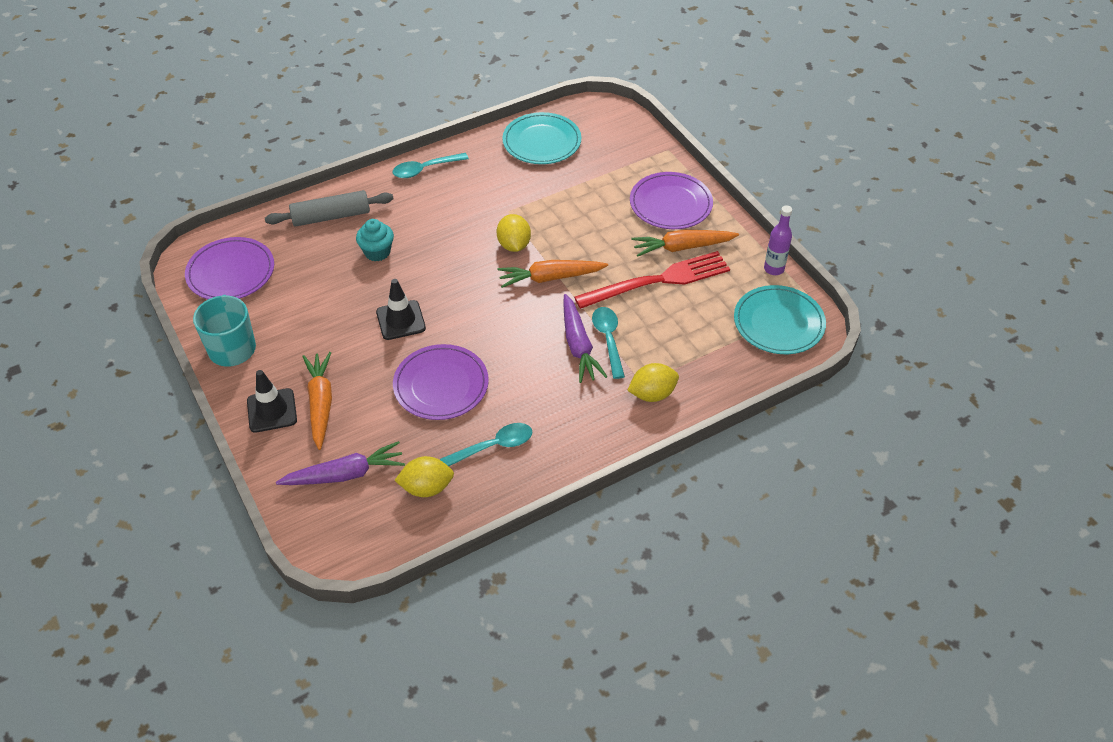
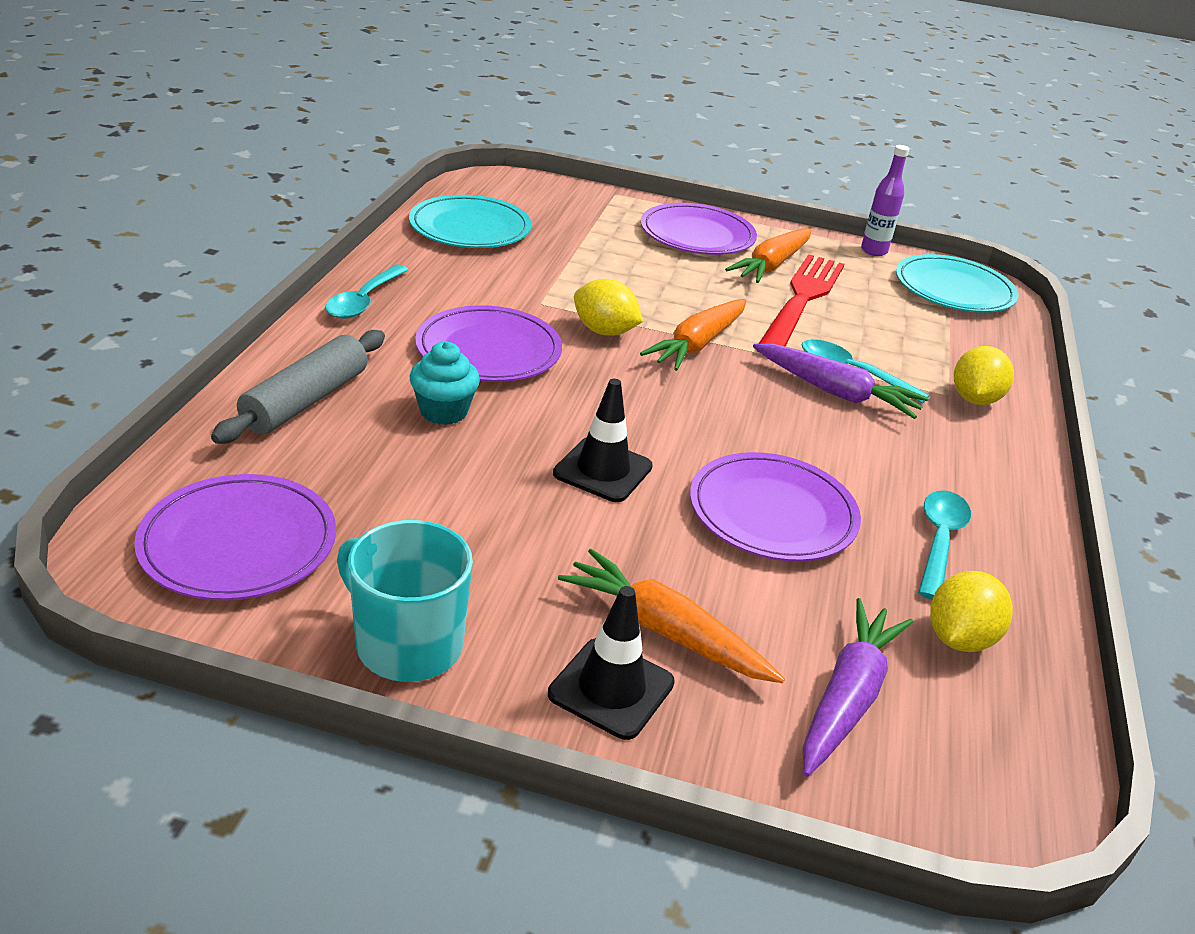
camera: 50 degrees left, 15 degrees down
none -> purple plate [415,305,562,382]

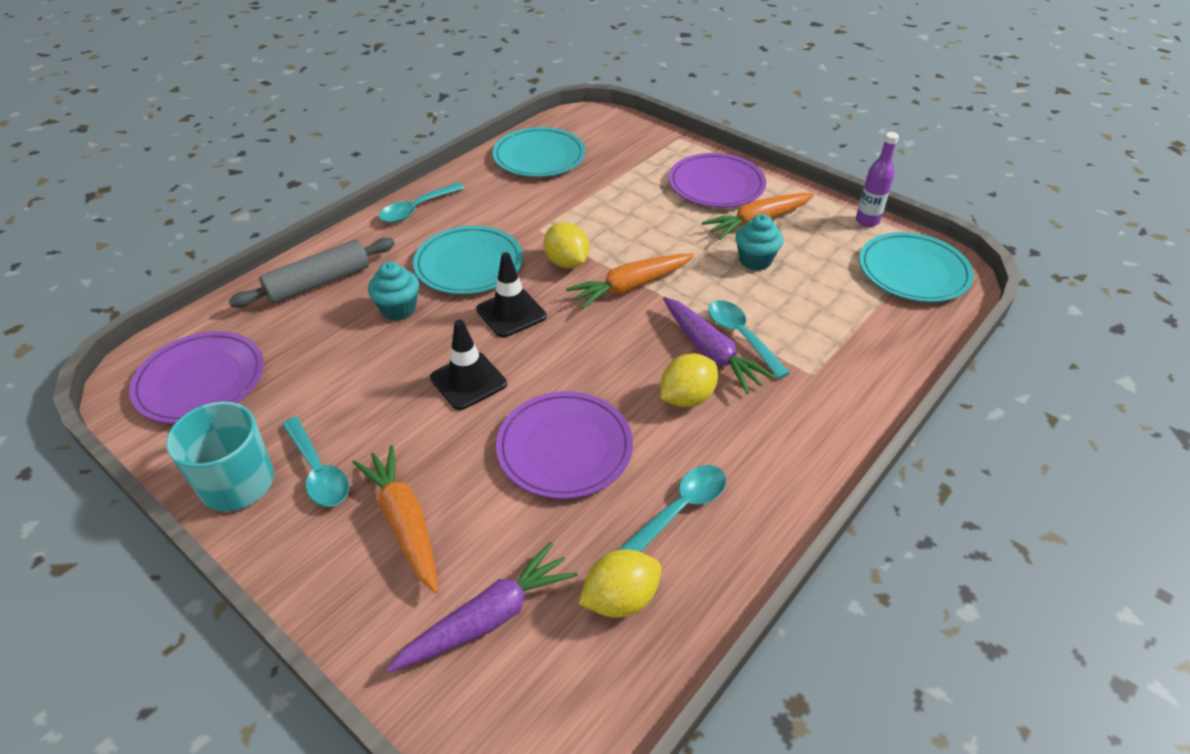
camera: 30 degrees right, 10 degrees up
purple plate [415,305,562,382] -> turquoise plate [413,226,523,294]
black traffic cone [548,586,675,740] -> black traffic cone moved to [476,252,547,338]
red fork [757,254,844,353] -> turquoise cupcake [735,214,783,271]
yellow lemon [954,346,1014,405] -> yellow lemon moved to [661,354,718,407]
none -> turquoise spoon [282,417,349,507]

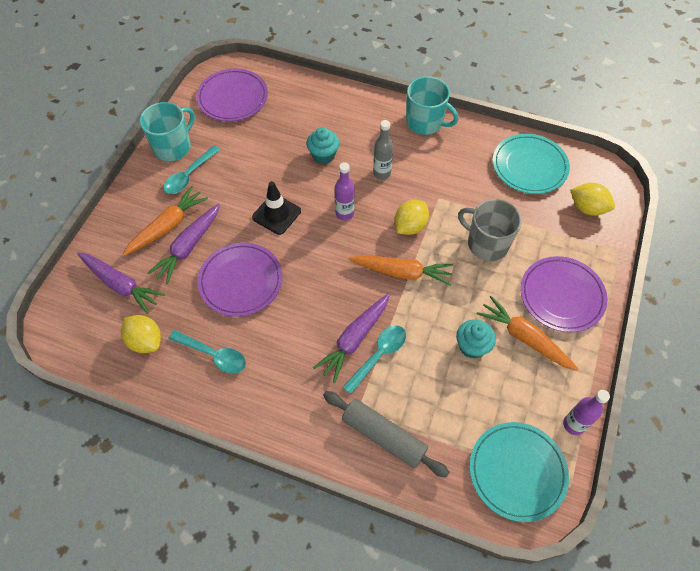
camera: 70 degrees right, 15 degrees up
grey rolling pin [229,238,395,308] -> grey rolling pin moved to [323,391,450,478]
turquoise spoon [379,183,464,223] -> turquoise mug [406,76,459,135]
turquoise plate [413,226,523,294] -> grey bottle [373,120,393,179]
black traffic cone [476,252,547,338] -> purple bottle [335,162,355,220]
orange carrot [566,253,694,309] -> orange carrot turned 150 degrees clockwise [348,255,453,286]
yellow lemon [661,354,718,407] -> yellow lemon moved to [570,183,615,216]
none -> purple carrot [147,204,220,284]
none -> grey mug [458,199,522,261]

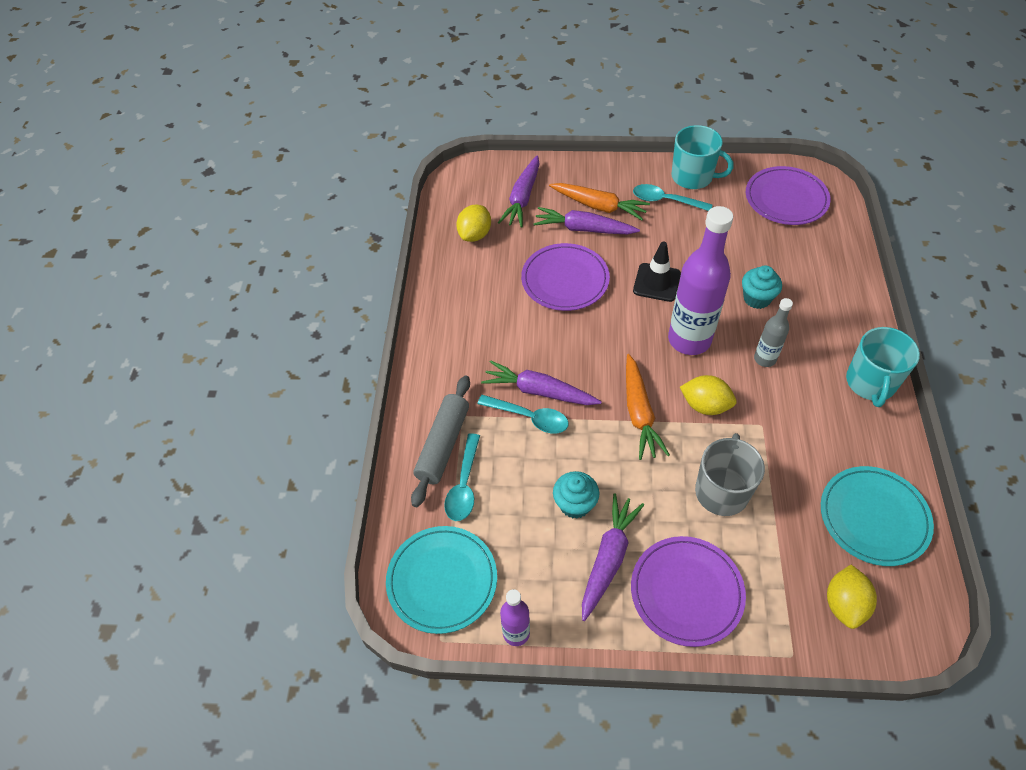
camera: 75 degrees right, 5 degrees down
turquoise spoon [169,330,246,374] -> turquoise spoon moved to [444,433,480,521]
purple bottle [335,162,355,220] -> purple bottle [668,206,733,355], size x1.98
orange carrot [477,296,579,371] -> purple carrot [582,493,644,621]

